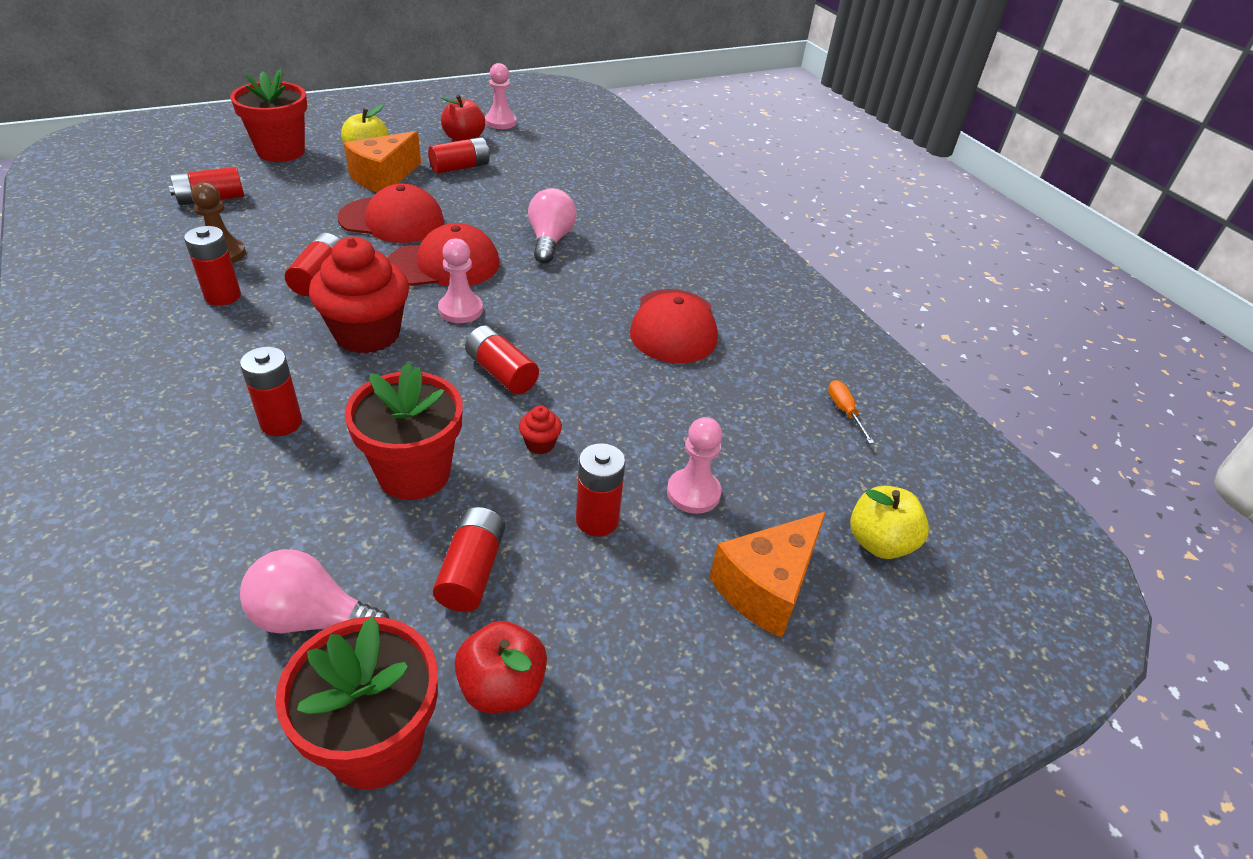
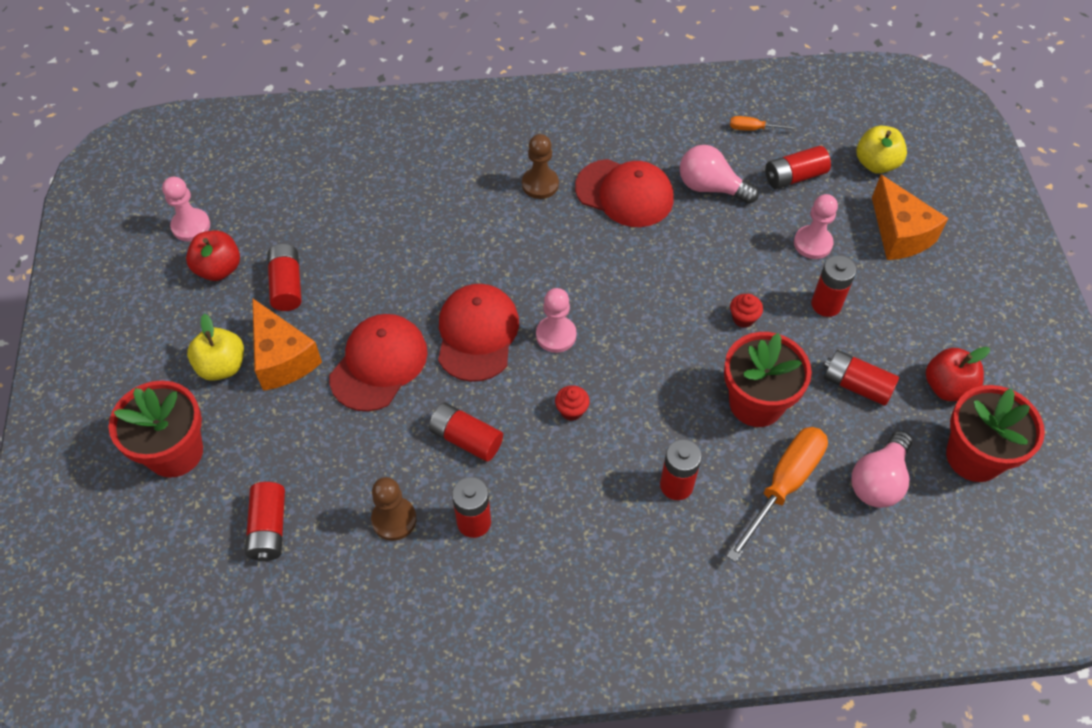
camera: 65 degrees left, 15 degrees up
red cupcake [309,237,409,354] -> red cupcake [555,385,590,421], size x0.40
red battery [465,325,539,394] -> red battery moved to [765,146,831,189]
pink light bulb [528,188,577,263] -> pink light bulb moved to [680,145,759,204]
none -> brown pawn [522,134,559,199]
none -> orange screwdriver [727,427,828,562]

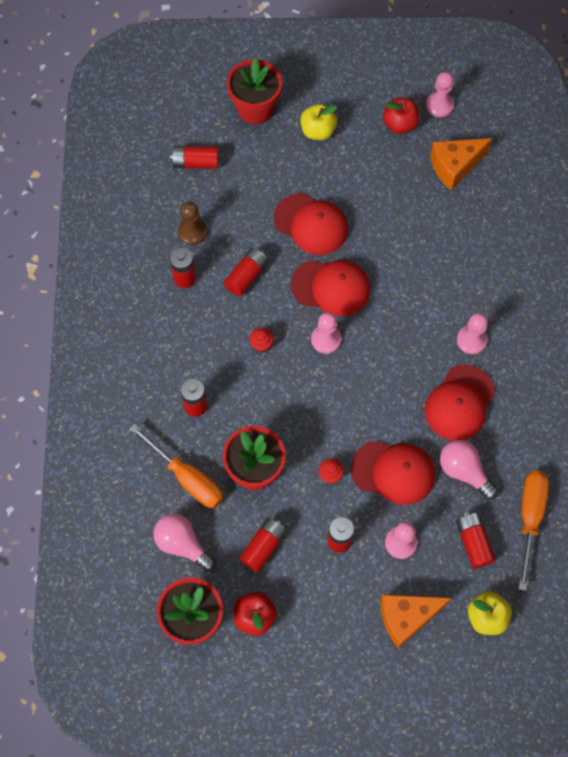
camera: 95 degrees right, 10 degrees up
orange cheese [252,298,322,391] -> orange cheese moved to [430,138,492,190]
red battery [267,244,302,311] -> none
brown pawn [522,134,559,199] -> pink pawn [457,313,488,354]
pink light bulb [680,145,759,204] -> pink light bulb turned 75 degrees counterclockwise [440,440,498,500]
orange screwdriver [730,116,796,131] -> orange screwdriver [518,471,549,591], size x2.09
none -> red cap [351,441,435,505]

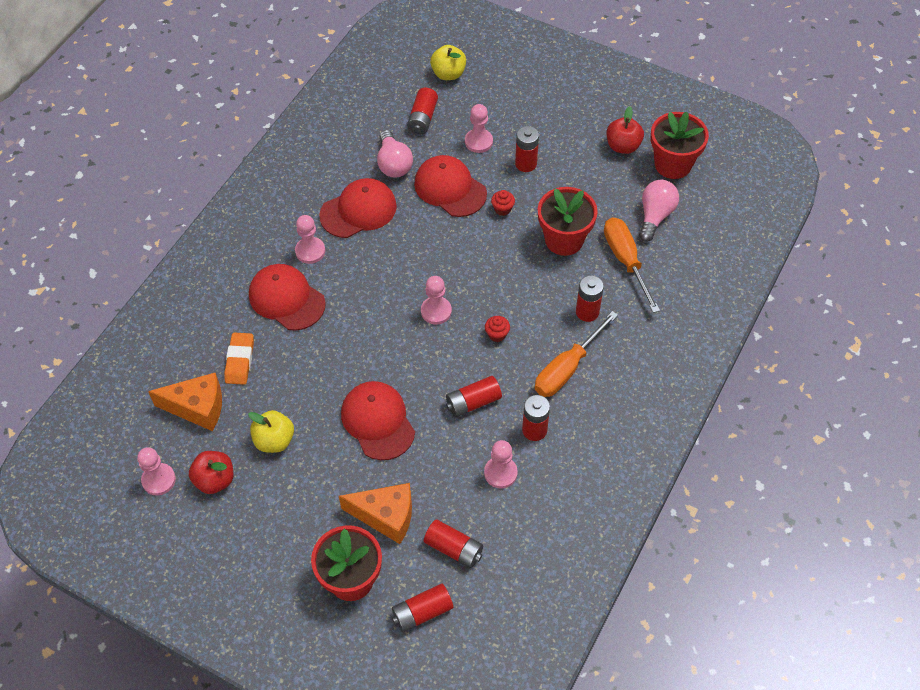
camera: 150 degrees left, 10 degrees down
pink light bulb [153,514,216,572] -> pink light bulb turned 135 degrees counterclockwise [639,180,679,242]
brown pawn [178,202,207,245] -> pink pawn [484,440,518,488]
red battery [239,518,287,573] -> red battery moved to [392,583,453,632]
red cap [291,260,370,316] -> red cap moved to [249,264,326,331]
yellow apple [300,104,337,140] -> yellow apple moved to [248,410,294,453]
orange cheese [380,594,452,648] -> orange cheese moved to [339,483,412,544]
orange screwdriver [518,471,549,591] -> orange screwdriver moved to [535,311,618,397]
none -> orange eraser [224,333,254,385]

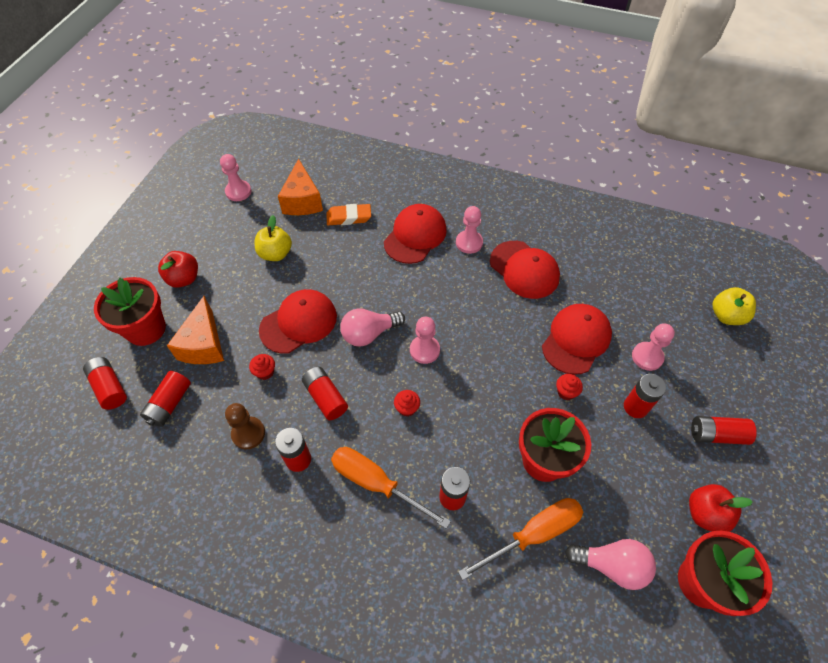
camera: 80 degrees right, 0 degrees up
red apple [189,451,233,494] -> red apple moved to [158,251,198,288]
pink light bulb [377,130,413,177] -> pink light bulb moved to [340,308,405,347]
red battery [407,88,438,134] -> red battery moved to [691,416,757,445]
pink pawn [484,440,518,488] -> brown pawn [225,403,265,449]
none -> red cupcake [249,354,275,380]

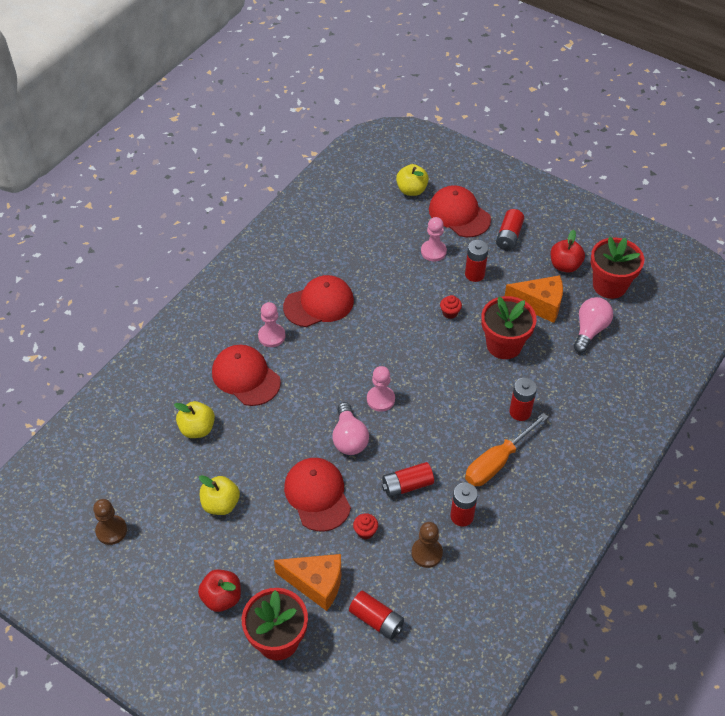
camera: 75 degrees left, 5 degrees down
red battery [83,357,127,410] -> none
pink pawn [220,154,251,201] -> brown pawn [93,499,127,545]
orange cheese [278,158,323,215] -> orange cheese moved to [505,275,563,323]
orange eraser [326,204,371,225] -> yellow apple [174,401,215,438]
red cupcake [394,390,420,417] -> none
orange screwdriver [458,498,583,580] -> none
red cap [542,304,612,375] -> red cap moved to [429,185,491,237]

